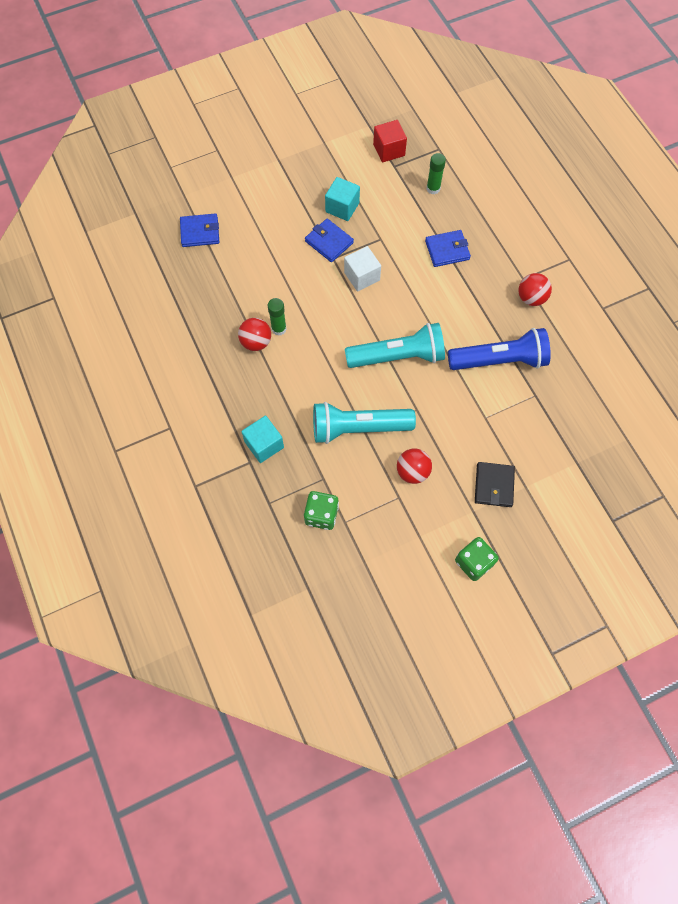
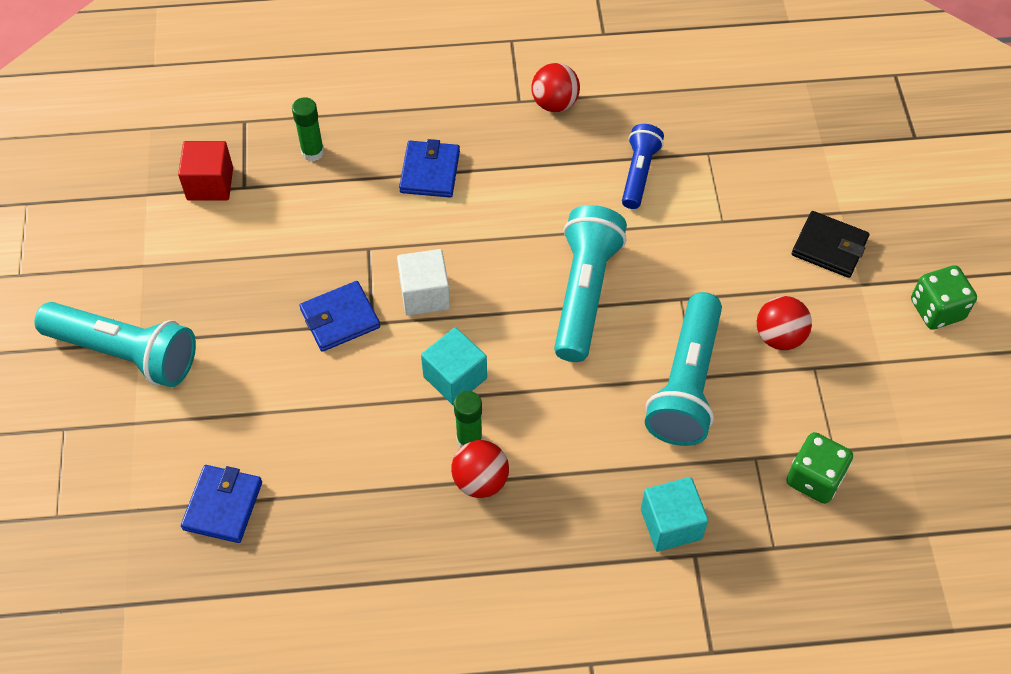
camera: 70 degrees left, 10 degrees down
turquoise cube [325,177,360,221] -> turquoise cube moved to [421,327,487,405]
blue flashlight [448,328,551,370] -> blue flashlight [622,124,664,209], size x0.59
none -> turquoise flashlight [35,302,196,387]

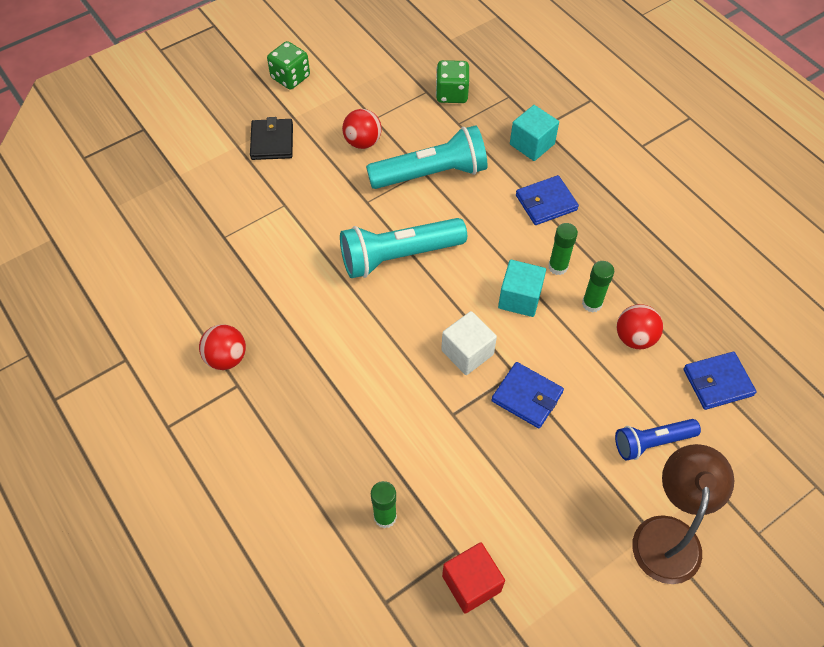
camera: 120 degrees left, 0 degrees up
turquoise flashlight [35,302,196,387] -> brown lamp [632,444,734,584]
blue wallet [399,139,460,197] -> blue wallet moved to [516,175,579,225]
red ball [451,440,509,498] -> red ball moved to [617,304,663,349]
blue flashlight [622,124,664,209] -> blue flashlight moved to [615,419,701,461]
none -> green glue stick [582,261,614,313]

